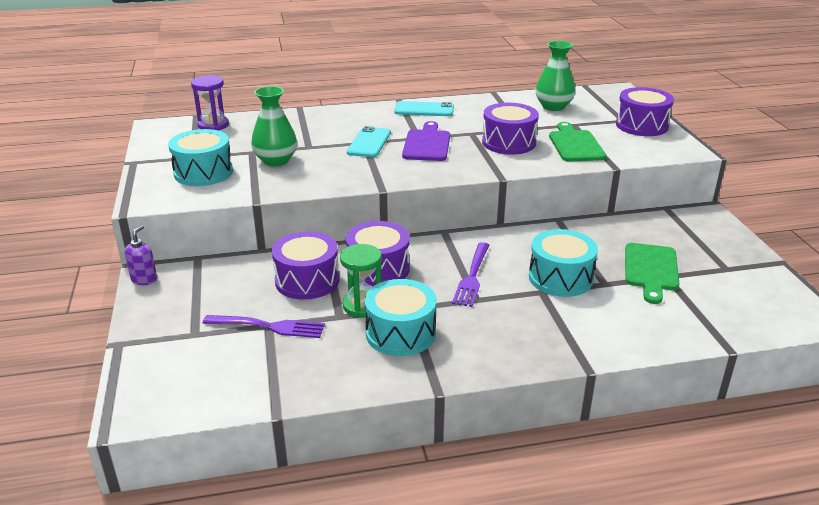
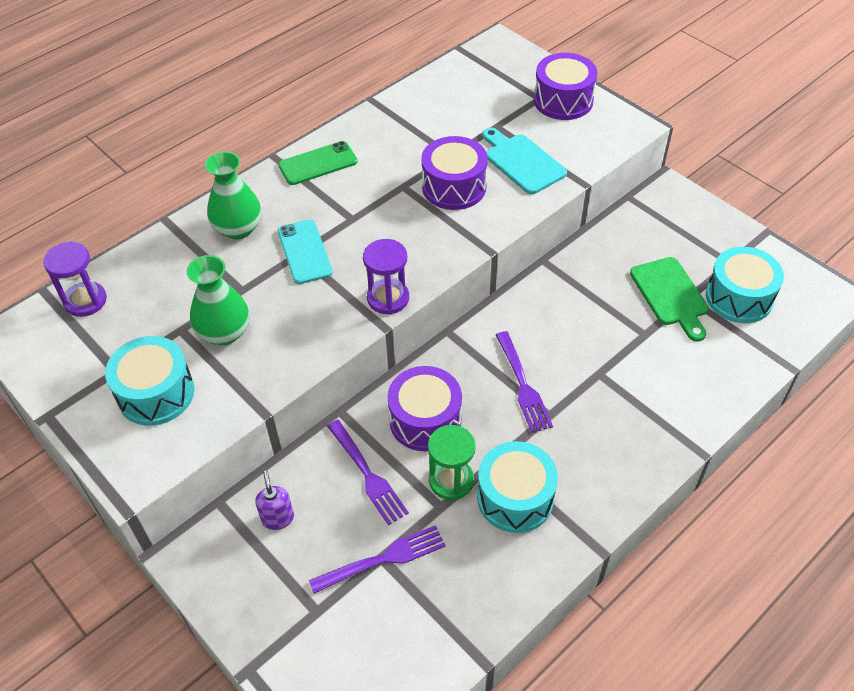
camera: 30 degrees left, 20 degrees up
purple soap dispenser [124,225,157,285] -> purple soap dispenser moved to [255,471,294,530]
purple drum [272,232,339,300] -> purple fork [327,420,409,525]
turquoise phone [394,101,454,116] -> green phone [278,141,358,185]
purple cutting board [402,121,450,161] -> none
turquoise drum [529,229,598,297] -> turquoise drum moved to [706,247,784,323]
green vase [536,41,575,111] -> green vase moved to [205,151,262,239]
green cutting board [549,122,606,162] -> turquoise cutting board [482,128,567,194]
none -> purple hourglass [363,239,409,314]

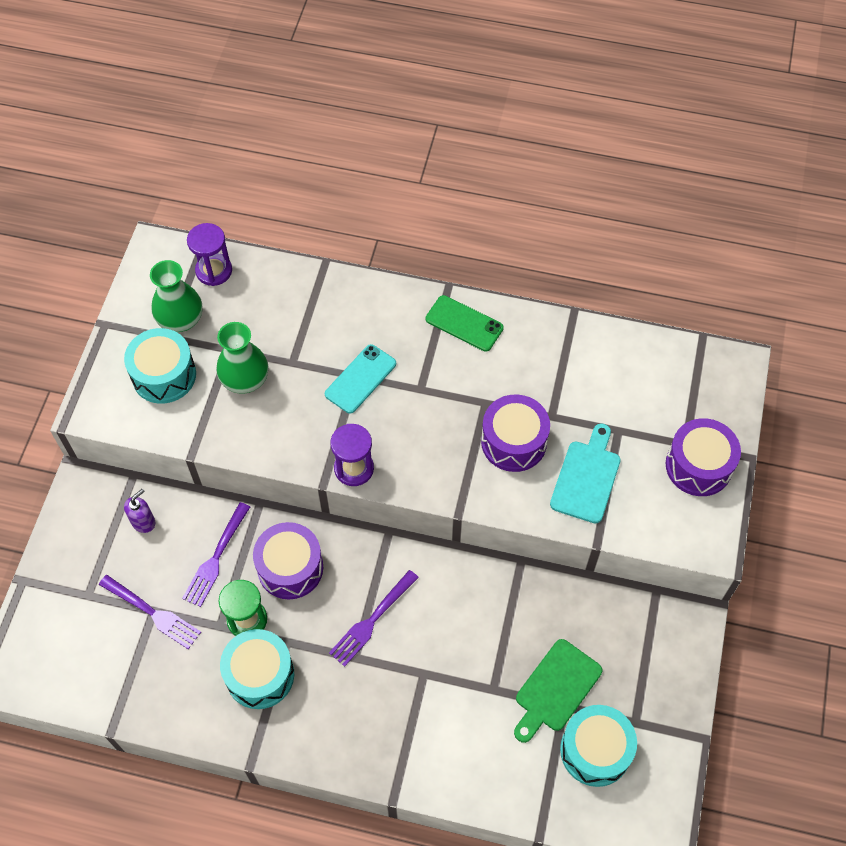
camera: 55 degrees right, 10 degrees up
green vase [205,151,262,239] -> green vase moved to [150,260,202,332]

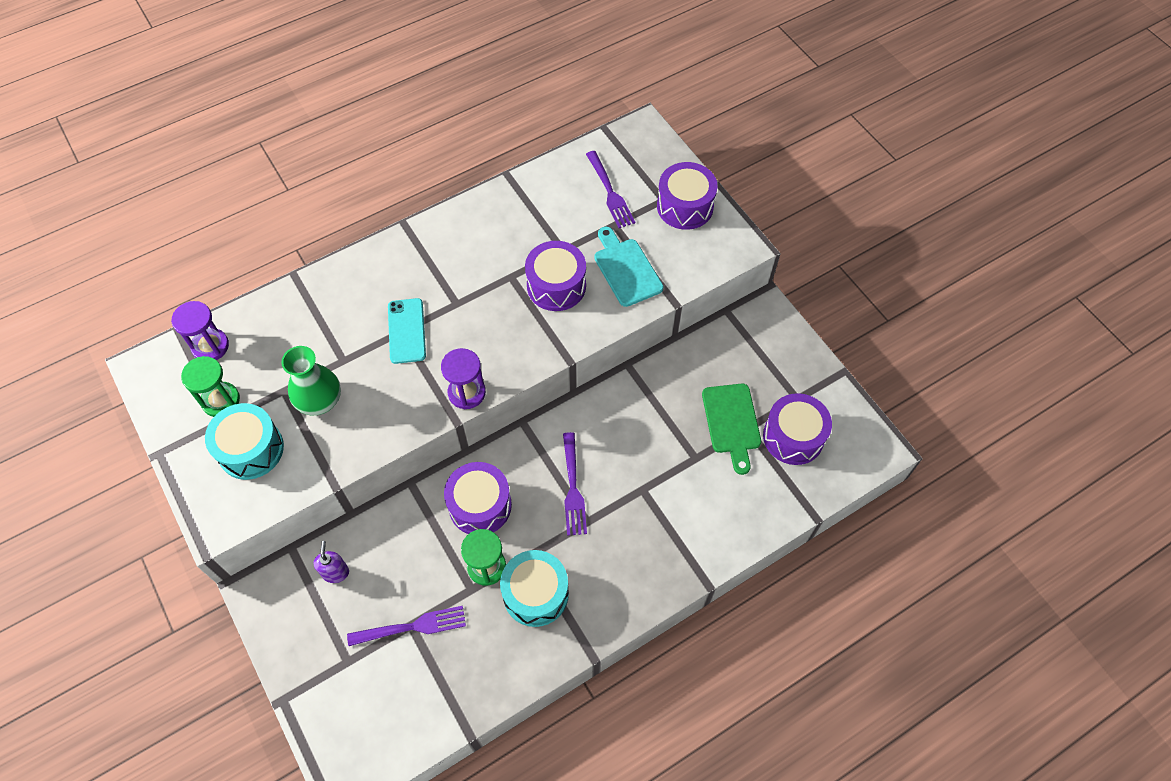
camera: 45 degrees left, 0 degrees up
green vase [150,260,202,332] -> green hourglass [181,356,240,417]
purple fork [182,502,250,607] -> purple fork moved to [586,151,635,228]
green phone [426,295,504,352] -> none
turquoise drum [560,705,637,787] -> purple drum [763,393,832,465]

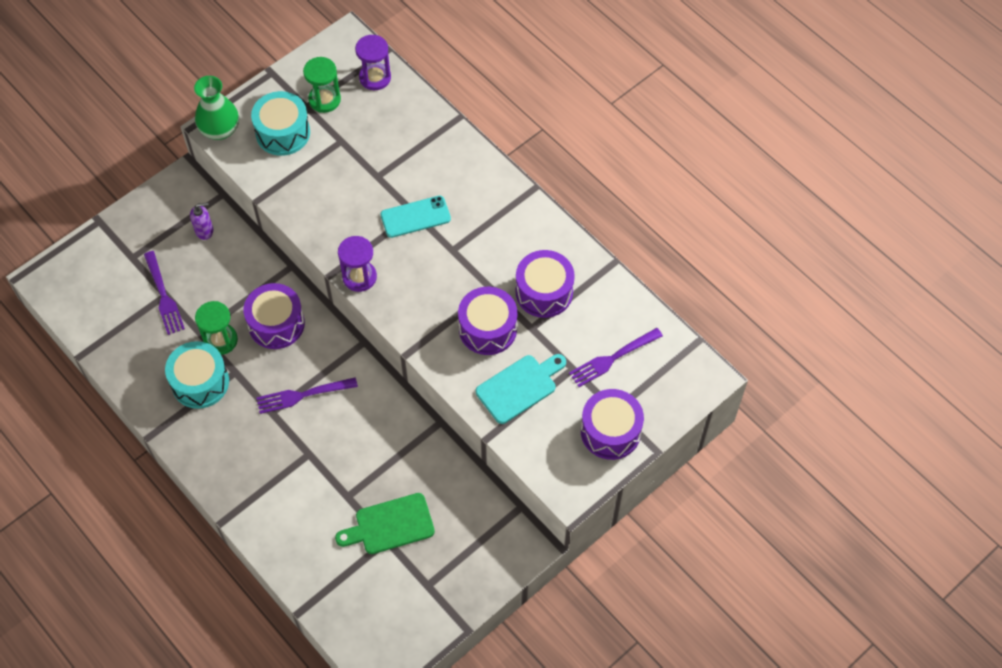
camera: 80 degrees right, 0 degrees up
green vase [281,346,341,416] -> green vase moved to [194,76,239,140]
purple drum [763,393,832,465] -> purple drum moved to [516,250,575,318]

